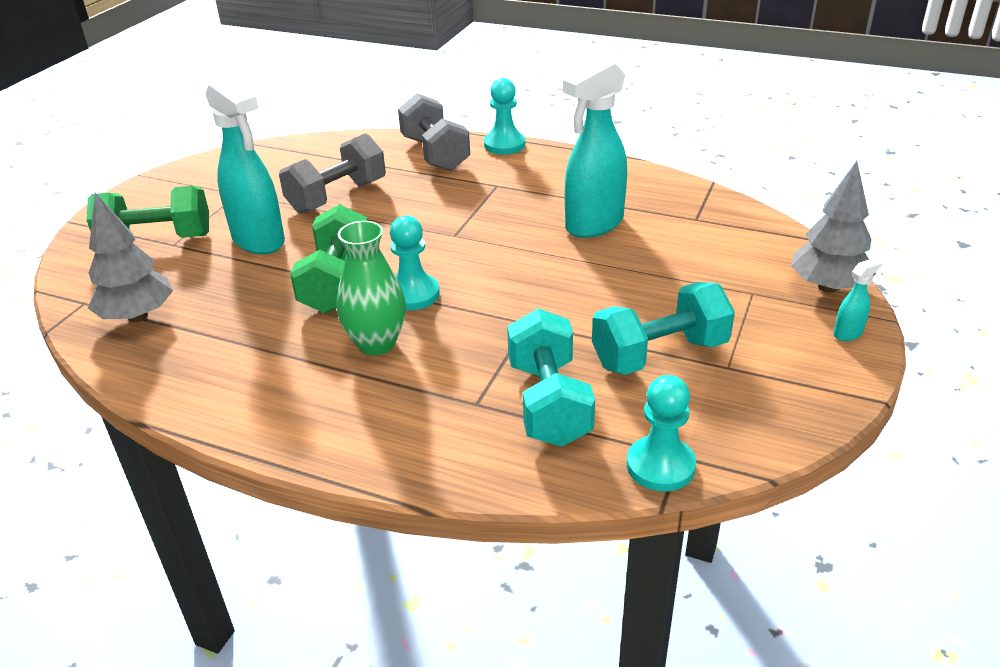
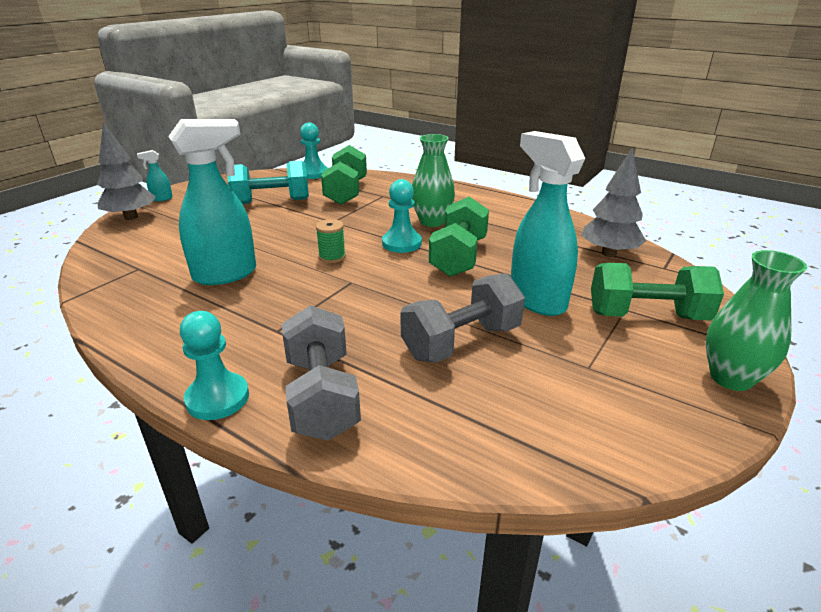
camera: 170 degrees left, 5 degrees down
turquoise dumbbell [507,308,595,447] -> green dumbbell [321,145,367,205]
none -> green spool [316,219,346,263]
none -> green vase [706,250,807,391]

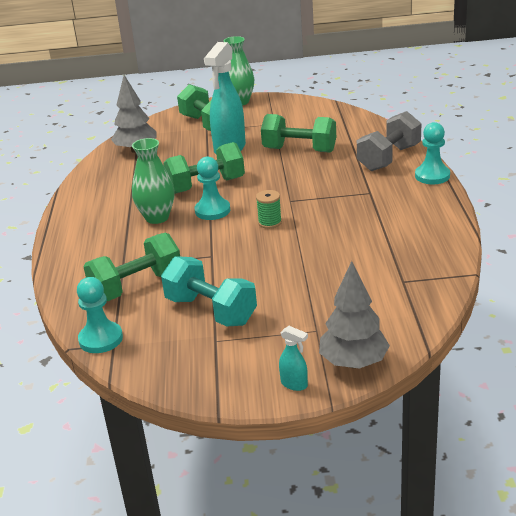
camera: 125 degrees left, 0 degrees up
turquoise spray bottle [168,119,256,285] -> none
grey dumbbell [400,273,525,363] -> green dumbbell [261,114,336,153]

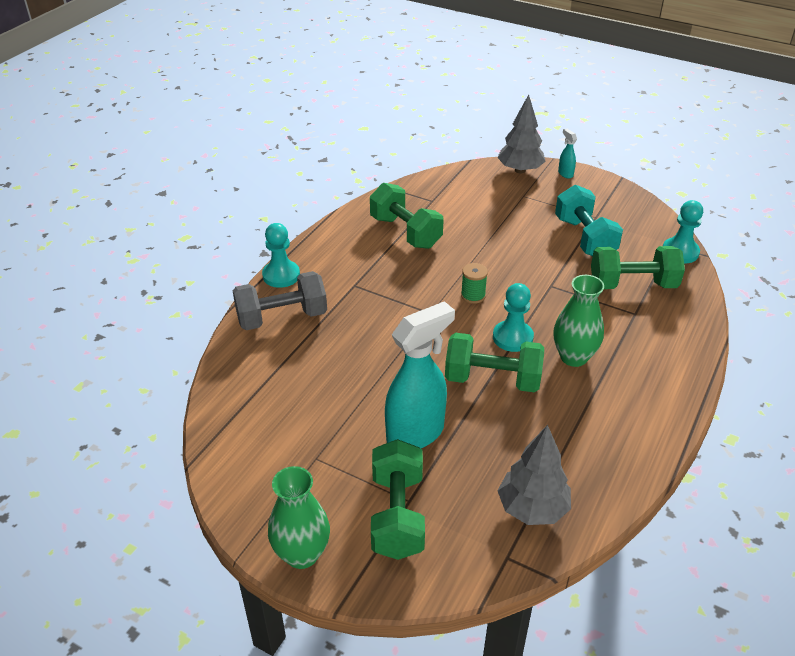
camera: 150 degrees left, 10 degrees up
green dumbbell [261,114,336,153] -> green dumbbell moved to [370,183,444,249]

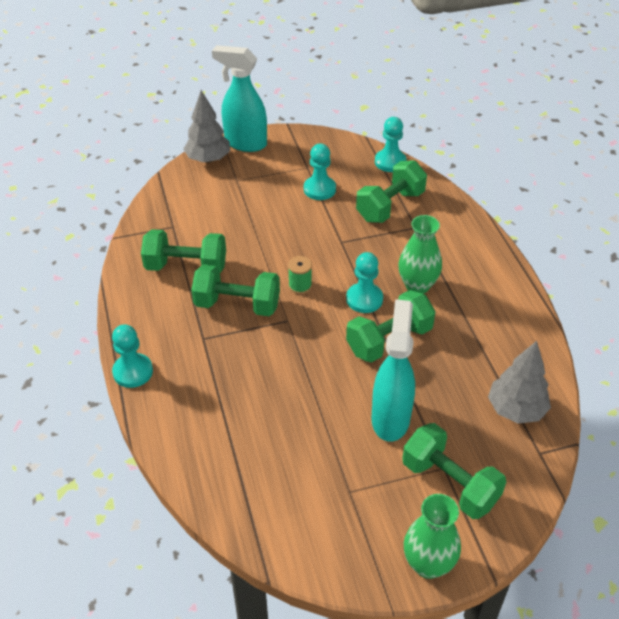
camera: 45 degrees left, 5 degrees up
grey dumbbell [233,271,327,330] -> none
turquoise dumbbell [555,185,623,256] -> turquoise pawn [304,144,336,200]
turquoise spray bottle [558,129,577,178] -> turquoise spray bottle [212,45,267,152], size x2.37
none -> green dumbbell [191,264,280,316]

